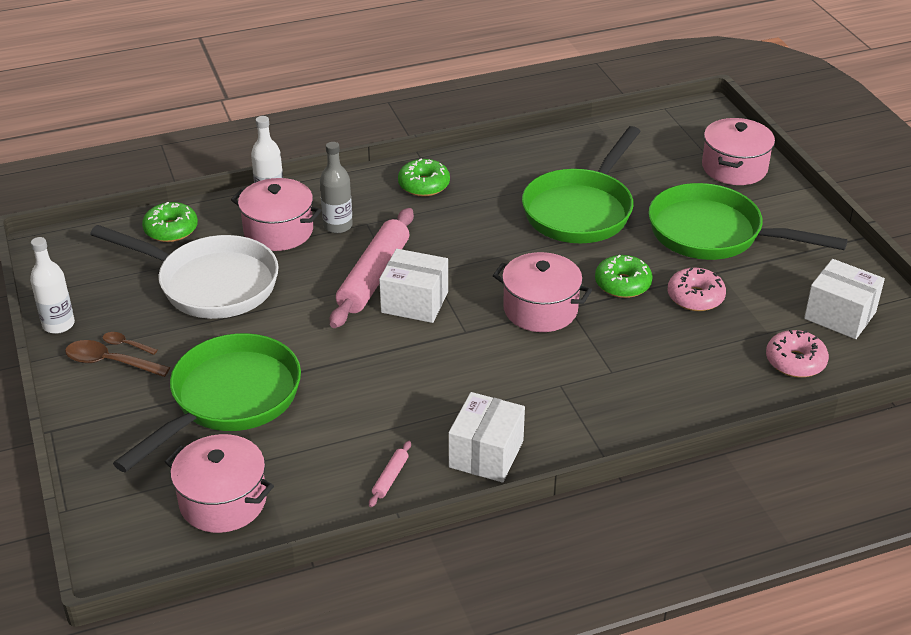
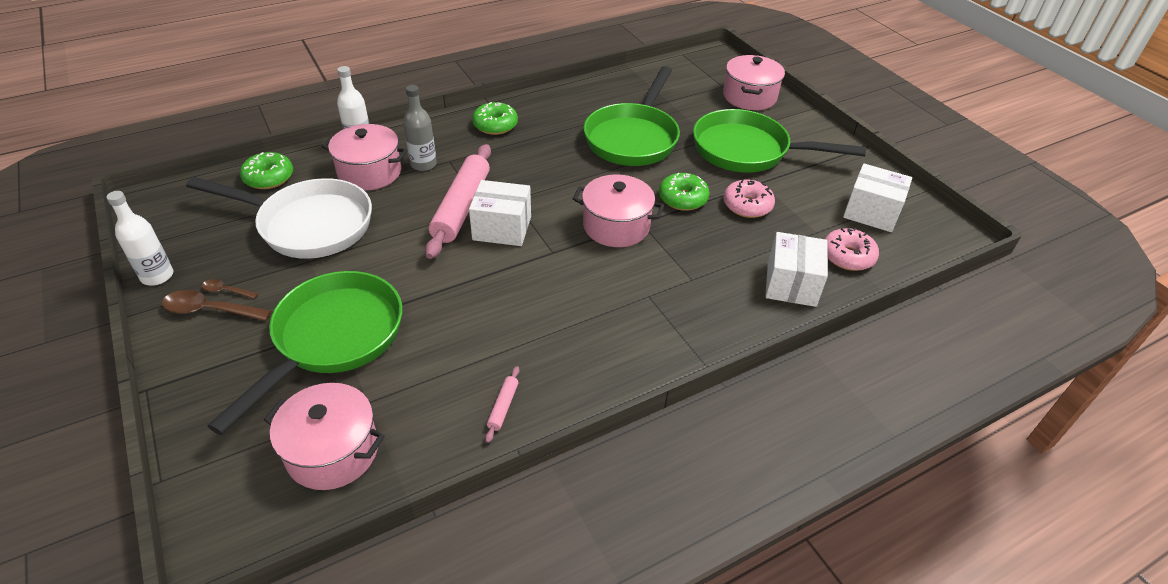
camera: 10 degrees left, 5 degrees up
white box [448,392,525,482] -> white box moved to [765,232,828,307]

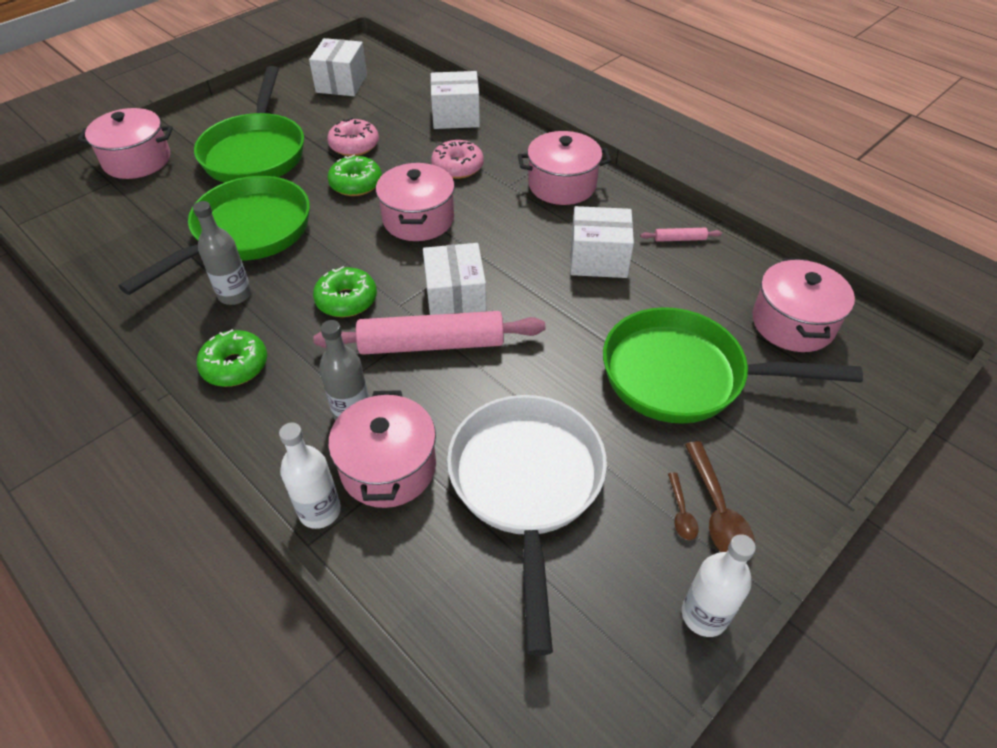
camera: 105 degrees left, 5 degrees up
green donut [240,152,293,189] -> green donut moved to [313,266,377,317]
green pan [584,66,680,166] -> green pan turned 60 degrees counterclockwise [118,176,310,295]
pink donut [825,228,879,271] -> pink donut moved to [431,140,484,179]
none -> grey bottle [193,201,251,305]
none -> pink pot [518,131,612,205]
none -> white box [570,206,634,278]

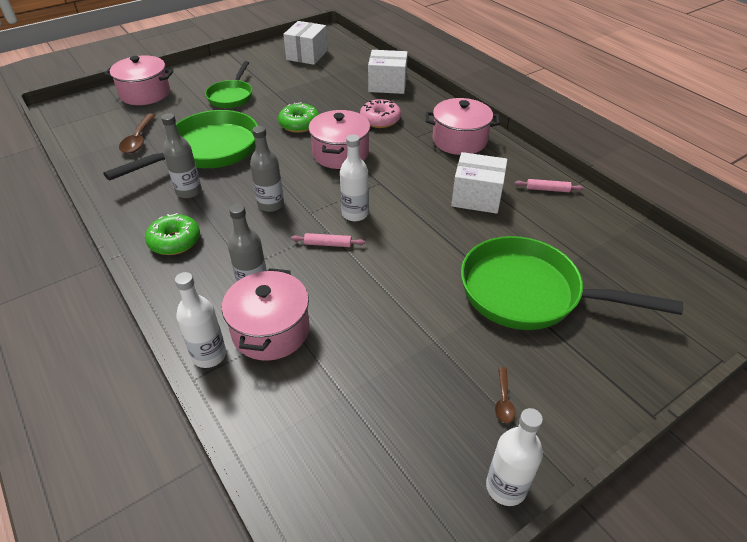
camera: 10 degrees right, 5 degrees down
green pan [194,66,304,183] -> green pan [205,61,252,108], size x0.58
green donut [313,266,377,317] -> grey bottle [250,126,284,212]
pink rolling pin [313,311,545,355] -> pink rolling pin [291,233,365,247], size x0.41
pink donut [327,118,379,156] -> none
white box [423,243,486,315] -> white bottle [340,134,369,221]
white pan [447,395,607,656] -> none
brown spoon [685,441,755,552] -> brown spoon moved to [119,113,155,154]
pink pot [752,258,855,352] -> none

